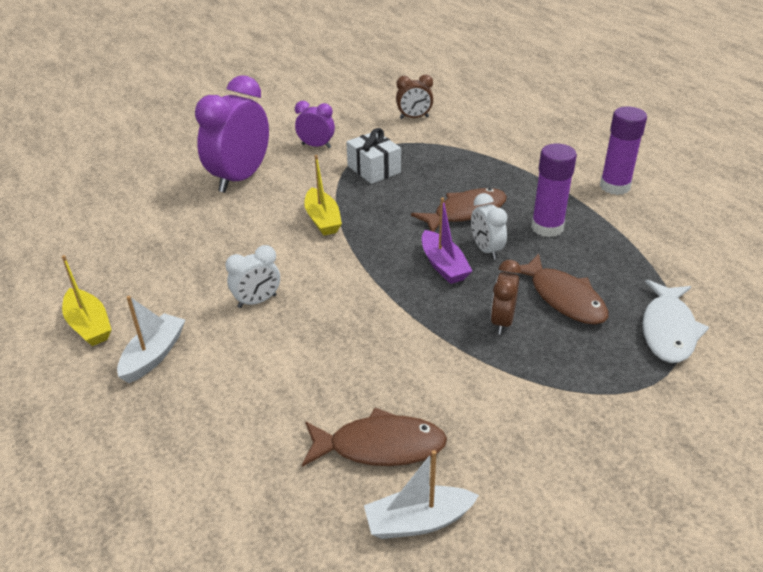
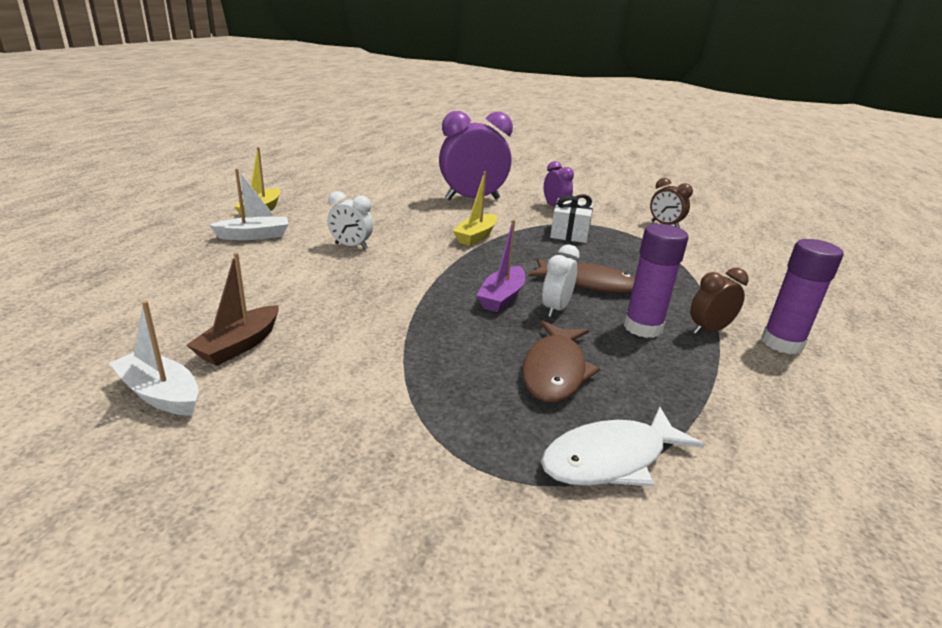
camera: 45 degrees right, 10 degrees down
brown fish [302,407,447,467] -> brown boat [186,252,279,366]
brown clock [491,260,521,335] -> brown clock moved to [690,268,748,334]

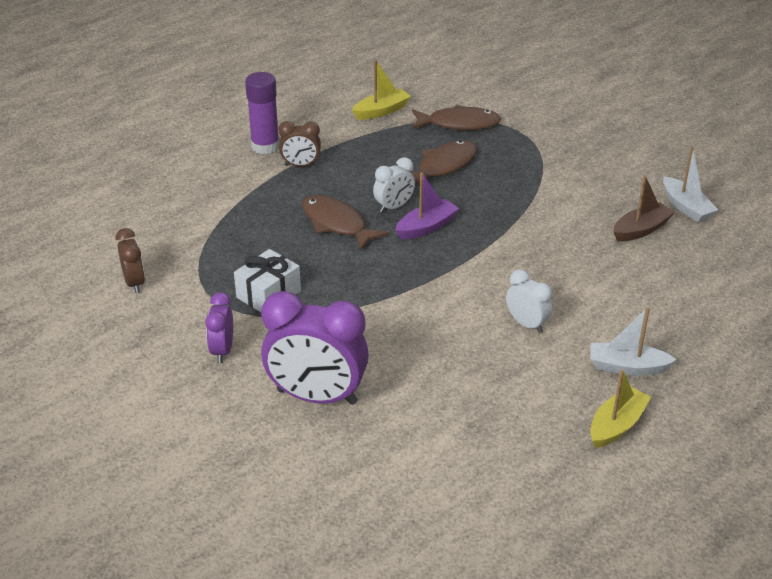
camera: 150 degrees left, 10 degrees up
yellow boat [453,171,497,246] -> yellow boat moved to [352,59,411,120]
white fish [541,407,705,486] -> brown fish [412,104,501,130]
purple glue stick [624,224,688,338] -> none

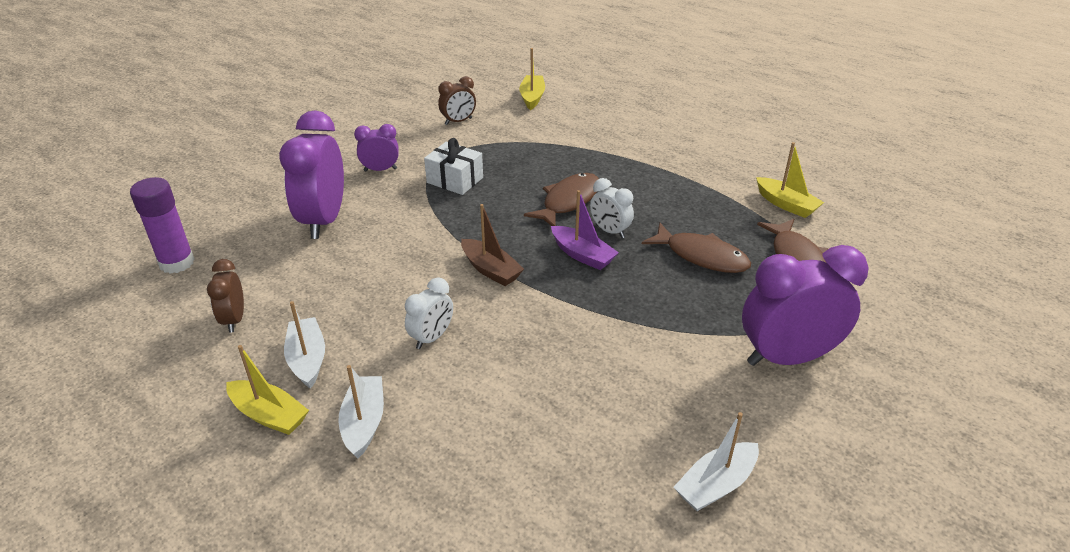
camera: 80 degrees right, 0 degrees up
purple glue stick [245,72,279,154] -> purple glue stick moved to [130,177,195,274]
brown clock [278,121,321,167] -> brown clock moved to [207,259,244,333]
brown boat [613,175,675,241] -> brown boat moved to [461,204,524,286]
none -> white boat [284,301,325,389]
none -> yellow boat [519,48,545,110]
none -> purple clock [742,245,869,366]

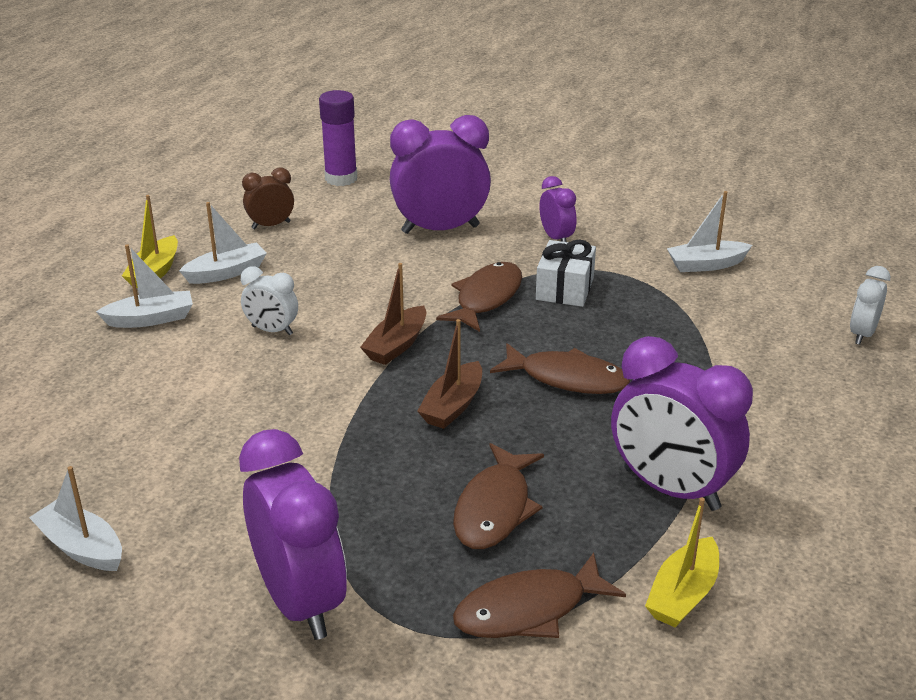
camera: 75 degrees right, 5 degrees down
brown clock [438,76,476,125] -> white boat [667,191,752,272]
yellow boat [519,48,545,110] -> none
purple boat [551,190,619,270] -> brown boat [417,319,482,429]
white clock [590,178,634,238] -> white clock moved to [850,266,890,345]
none -> brown fish [436,262,522,332]
none -> purple clock [611,336,753,511]

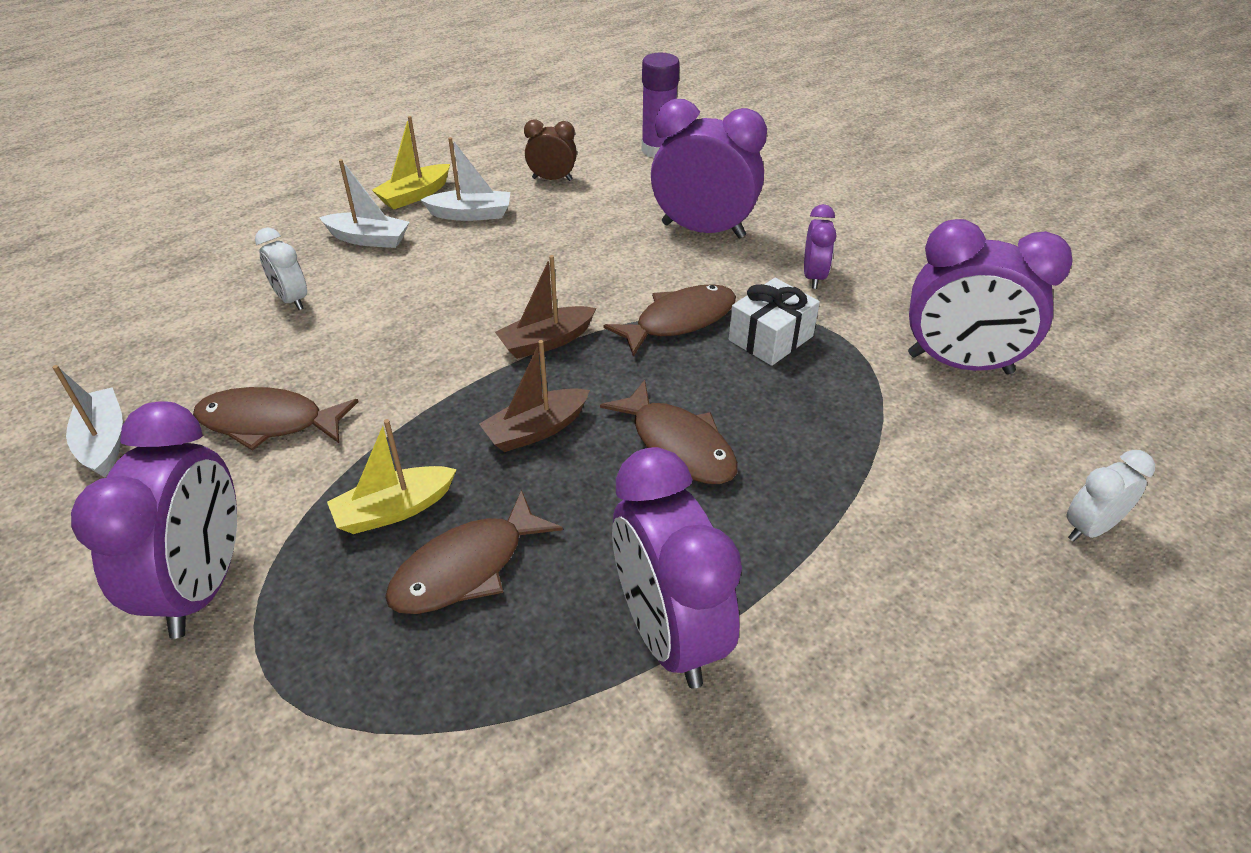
camera: 30 degrees right, 10 degrees up
white clock [241,267,298,335] -> white clock moved to [255,228,307,310]
brown fish [453,553,626,638] -> brown fish moved to [193,387,359,451]
yellow boat [645,498,719,628] -> yellow boat moved to [327,419,457,534]
white boat [667,191,752,272] -> purple clock [908,219,1073,374]

